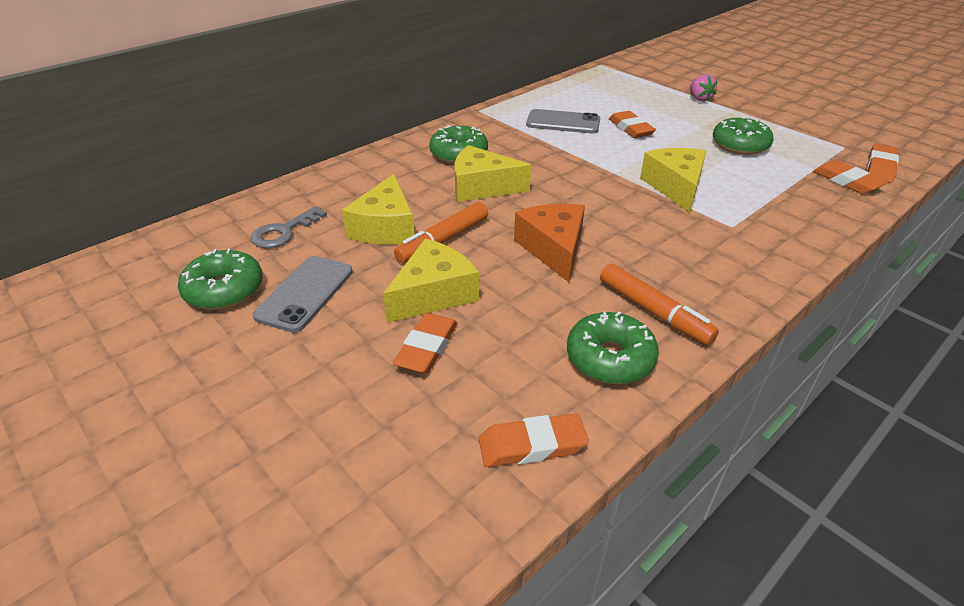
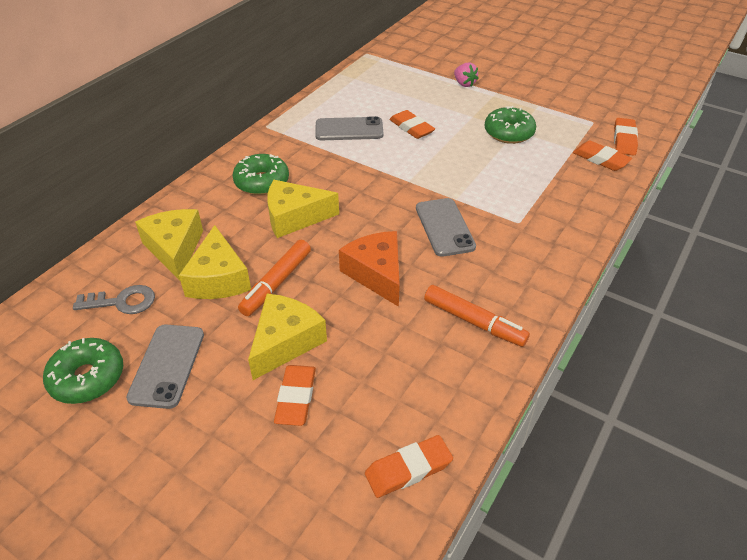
camera: 15 degrees left, 5 degrees up
grey key [251,206,327,248] -> grey key turned 120 degrees counterclockwise [73,285,155,314]
green donut [567,311,659,384] -> none
yellow cheese [640,148,706,213] -> yellow cheese moved to [135,209,203,280]
none -> grey phone [416,198,476,257]

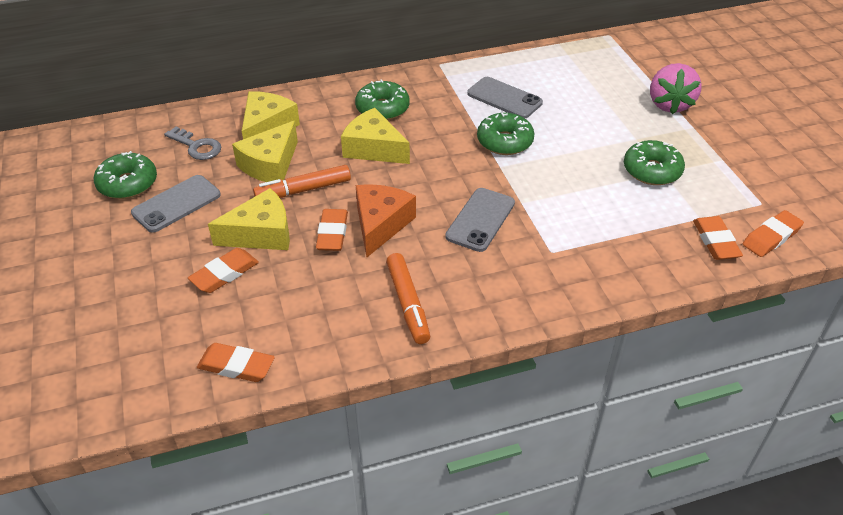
camera: 40 degrees right, 0 degrees up
orange eraser [389,110,435,139] -> orange eraser moved to [316,209,348,251]
pink strawberry [454,62,479,87] -> pink strawberry [650,63,702,114], size x1.76
none -> green donut [477,113,535,155]

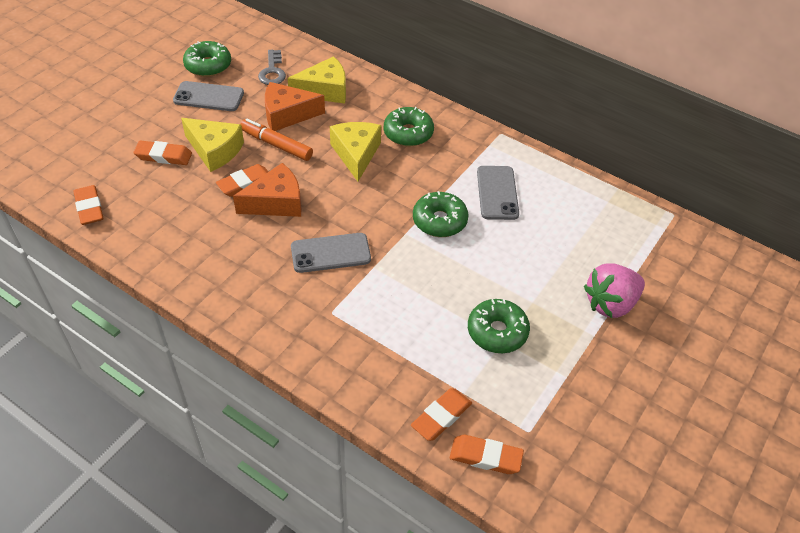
camera: 50 degrees right, 5 degrees up
yellow cheese [232,121,298,182] -> orange cheese [265,82,325,131]
orange marker [386,253,430,344] -> none

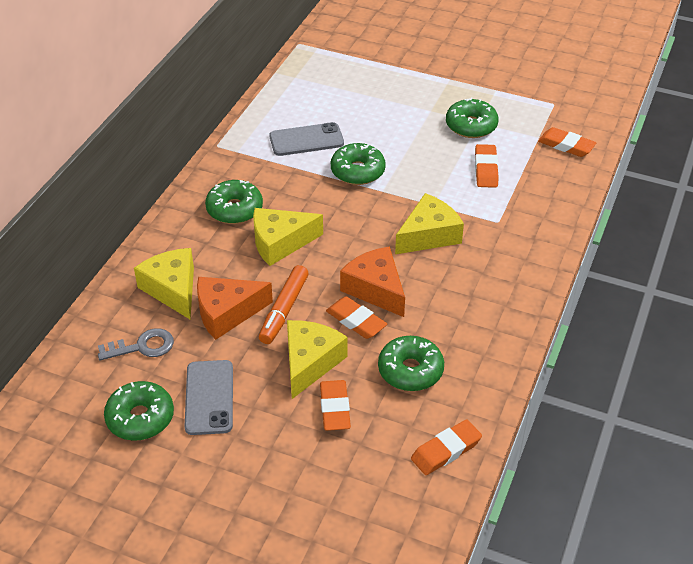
camera: 100 degrees left, 5 degrees down
orange cheese [265,82,325,131] -> orange cheese turned 90 degrees clockwise [197,277,273,340]
grey phone [291,233,371,273] -> yellow cheese [395,193,464,254]
orange eraser [450,435,524,474] -> orange eraser moved to [475,144,499,188]
pink strawberry [584,263,645,318] -> none
none -> green donut [378,336,444,391]

